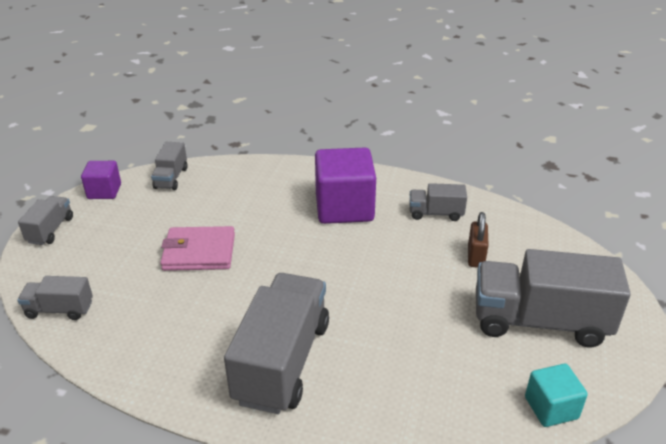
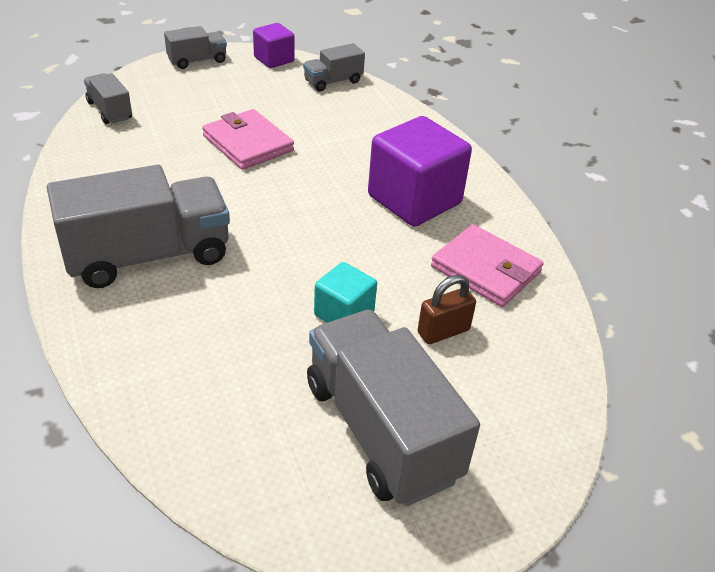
camera: 50 degrees right, 5 degrees up
grey truck [410,183,467,221] -> pink wallet [431,224,543,307]
turquoise cube [525,364,588,427] -> turquoise cube moved to [314,262,377,323]

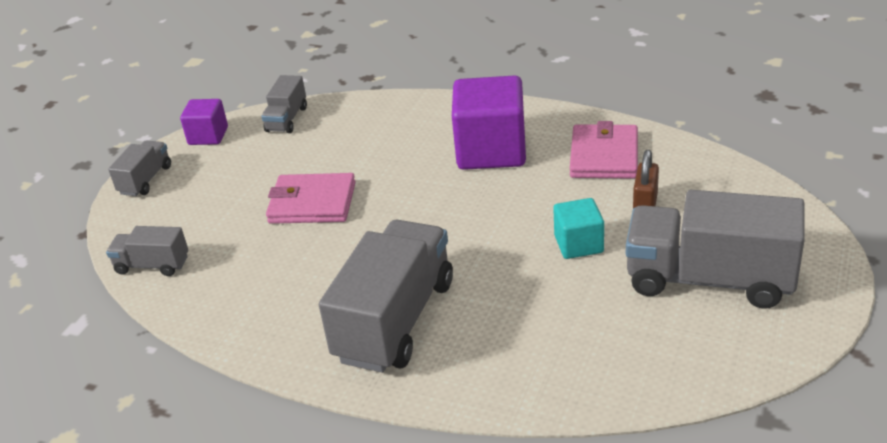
camera: 40 degrees left, 5 degrees down
pink wallet [431,224,543,307] -> pink wallet turned 75 degrees counterclockwise [570,121,638,179]

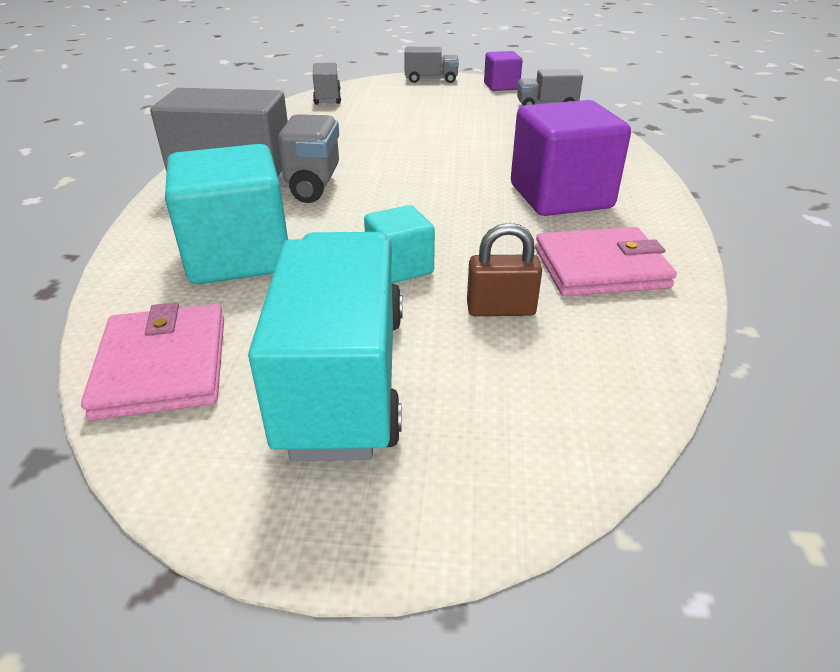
camera: 70 degrees right, 0 degrees up
pink wallet [266,173,356,224] -> pink wallet moved to [81,302,224,421]
grey truck [626,190,805,309] -> turquoise truck [248,232,402,461]
none -> turquoise cube [165,144,288,284]

